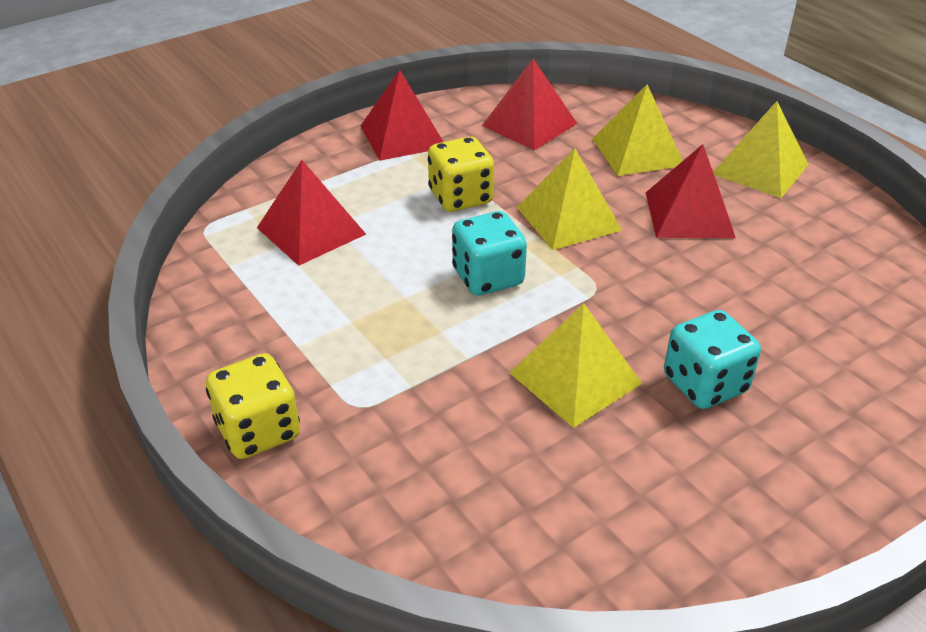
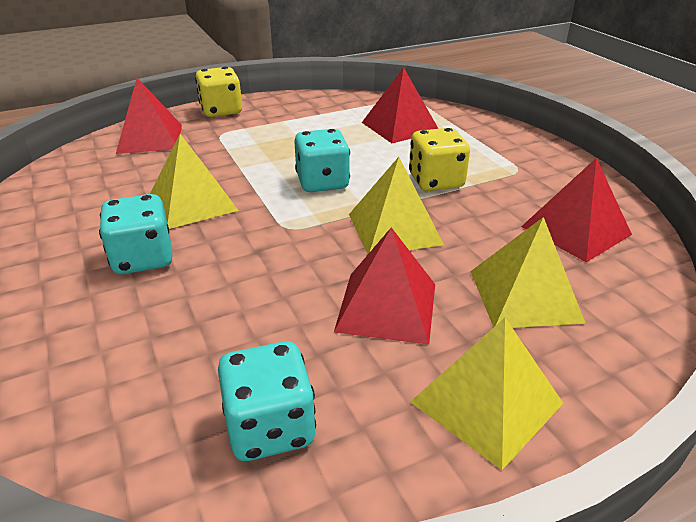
camera: 100 degrees right, 5 degrees down
red pyramid [360,70,443,161] -> red pyramid moved to [116,78,182,154]
none -> turquoise dice [218,341,316,461]

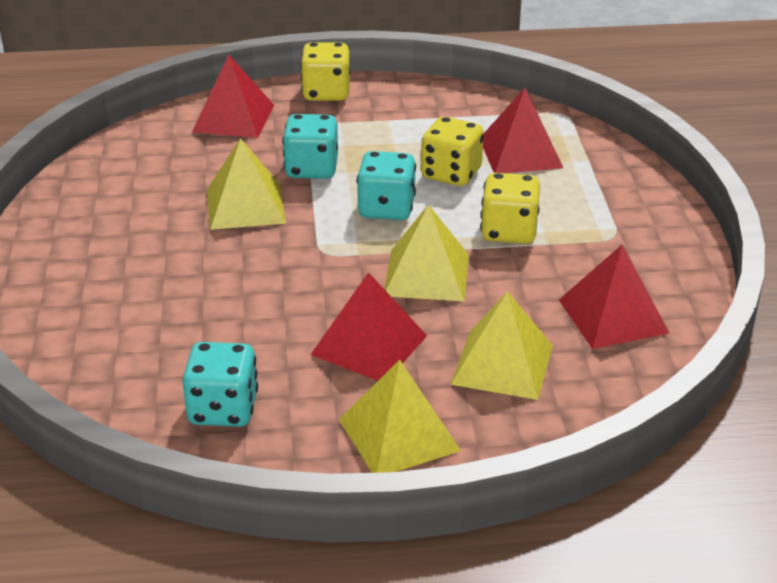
camera: 20 degrees right, 0 degrees up
turquoise dice [99,194,173,274] -> turquoise dice moved to [282,114,338,179]
none -> yellow dice [421,117,484,186]

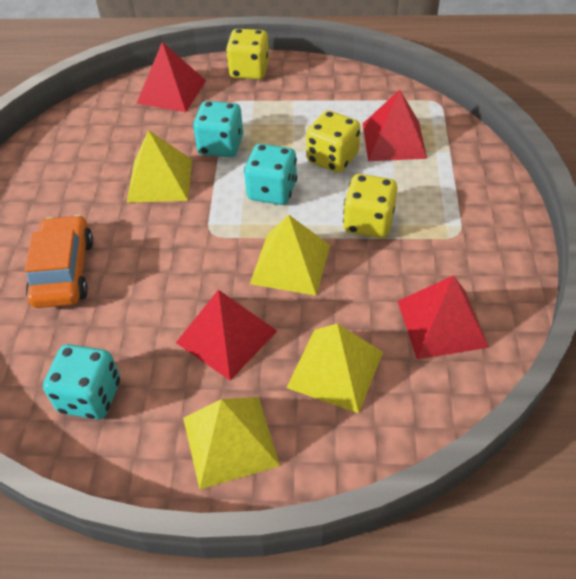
camera: 10 degrees right, 15 degrees up
none -> orange car [25,215,93,308]

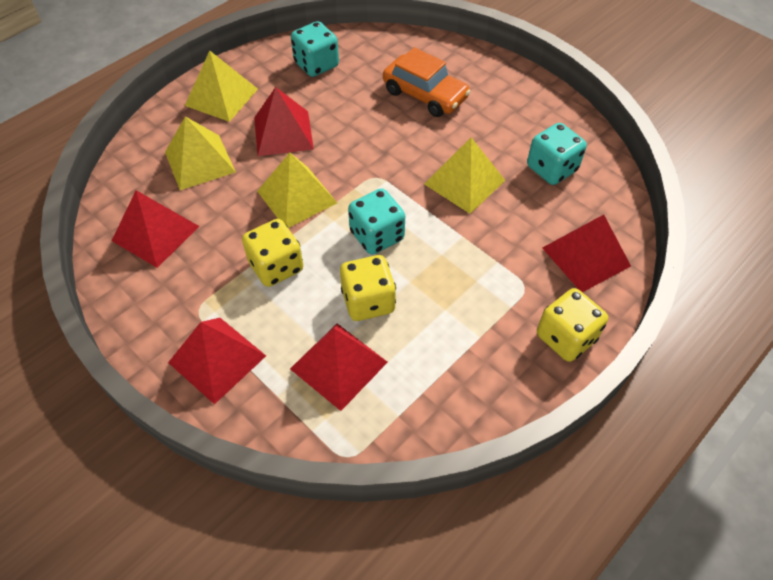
camera: 130 degrees right, 5 degrees up
turquoise dice [193,101,243,157] -> turquoise dice moved to [527,123,587,185]
none -> red pyramid [168,318,266,404]

